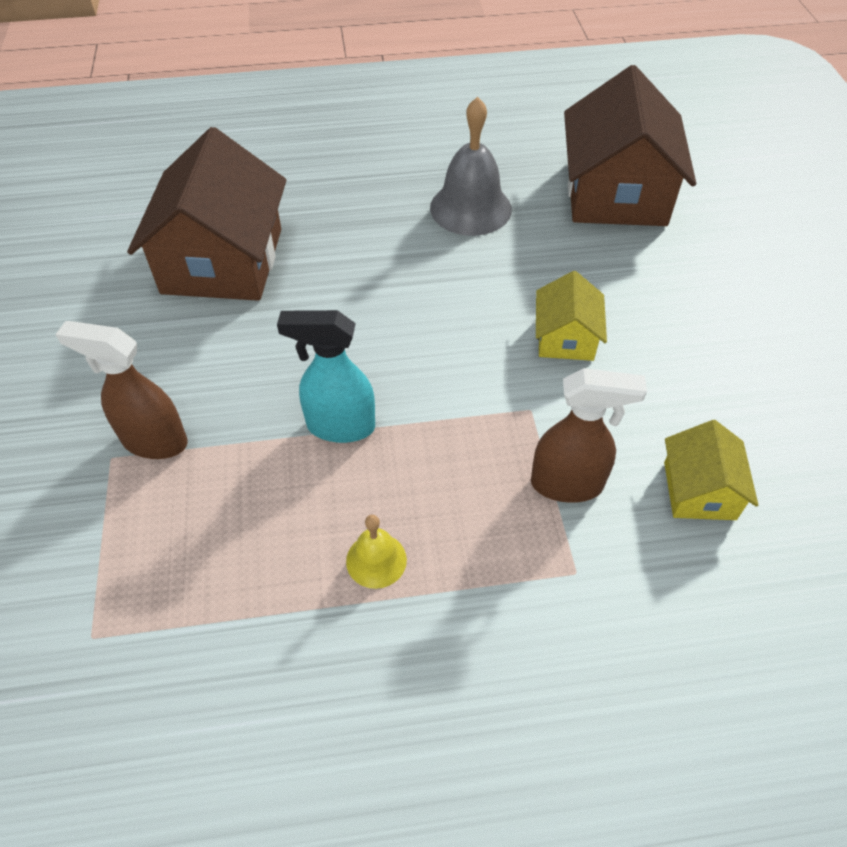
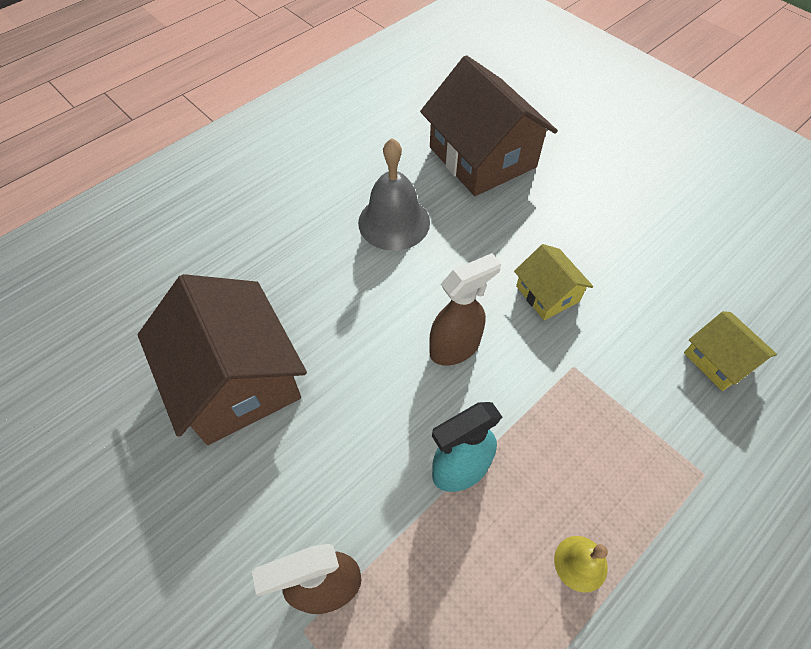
camera: 35 degrees left, 5 degrees up
brown spray bottle [531,368,647,503] -> brown spray bottle moved to [429,253,501,366]

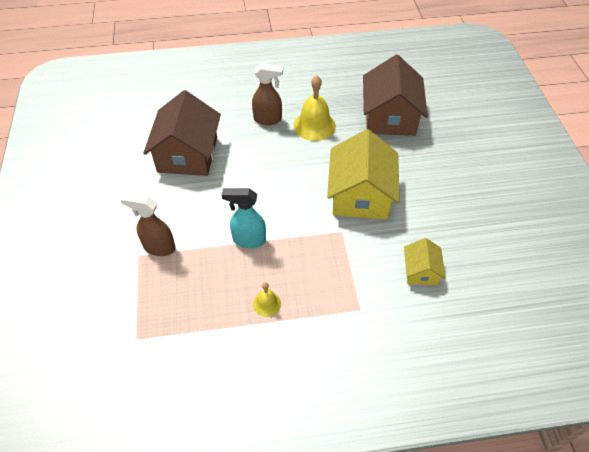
camera: 35 degrees right, 5 degrees down
grey bell [358,138,430,251] -> yellow bell [294,75,336,141]
brown spray bottle [429,253,501,366] -> brown spray bottle moved to [252,63,283,125]
yellow house [514,244,593,320] -> yellow house [327,129,400,219], size x2.00

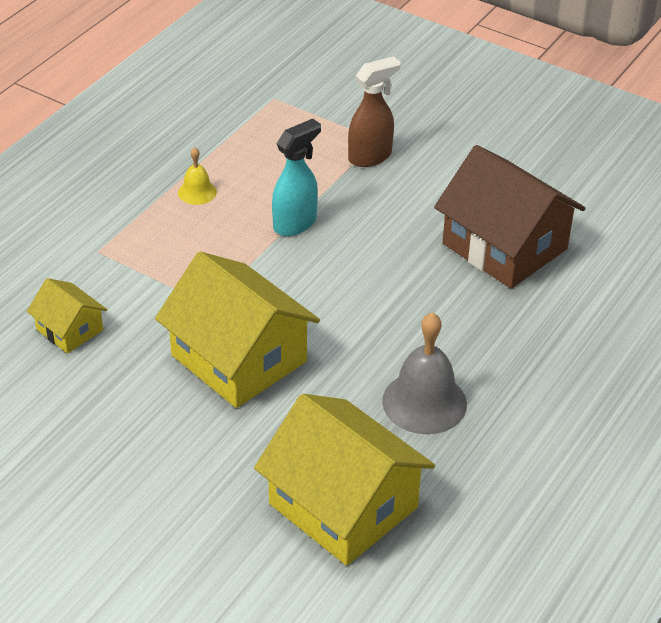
camera: 130 degrees right, 10 degrees down
brown spray bottle [252,63,283,125] -> none
yellow bell [294,75,336,141] -> grey bell [382,312,467,434]
brown house [363,55,428,136] -> yellow house [254,394,435,566]

